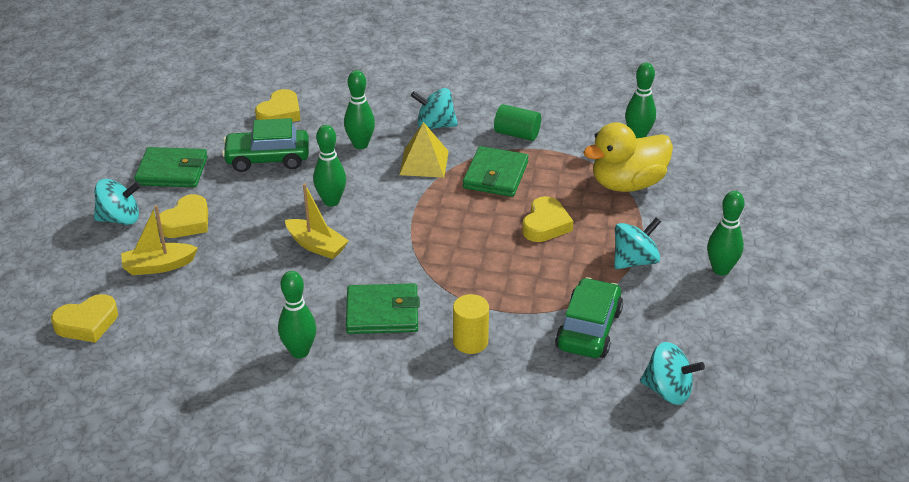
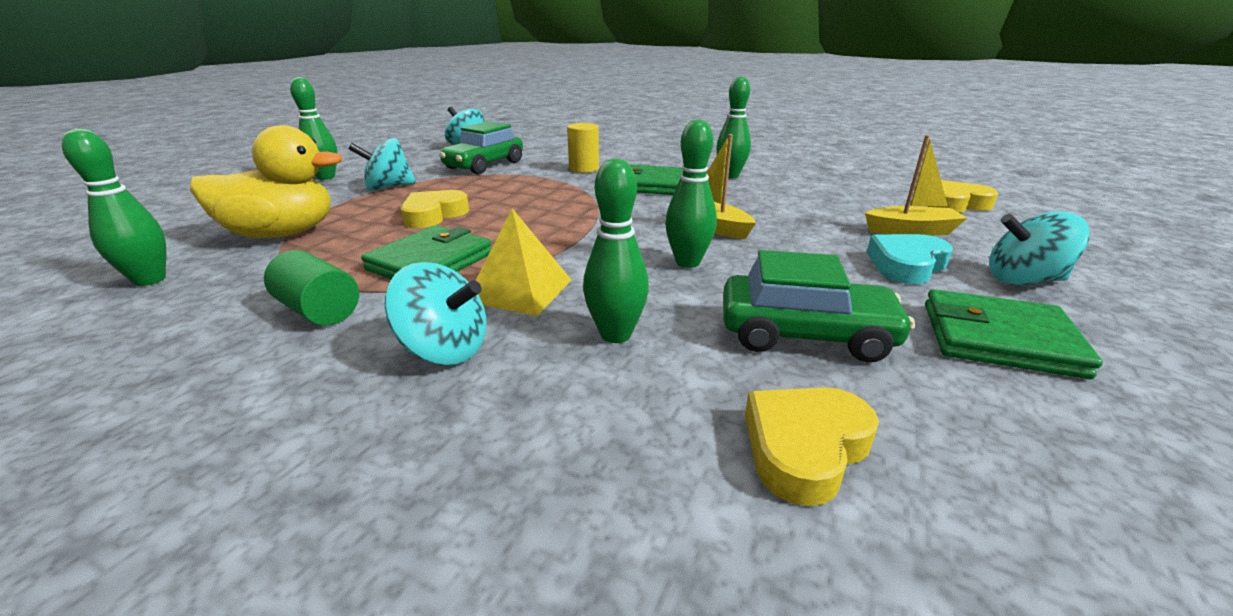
camera: 165 degrees left, 10 degrees down
yellow heart [156,194,208,238] -> turquoise heart [867,234,953,284]

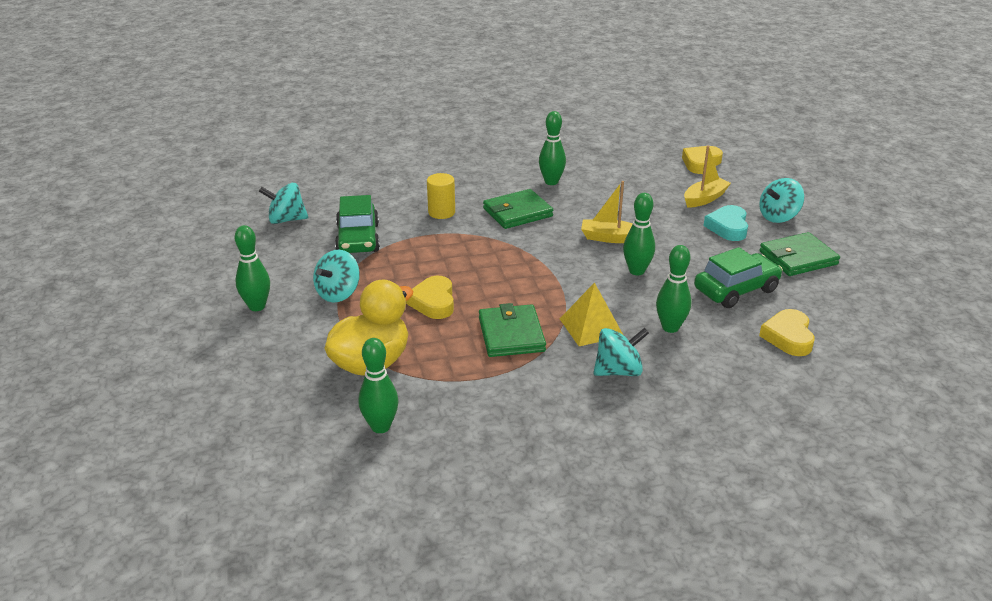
camera: 40 degrees left, 5 degrees up
green cylinder [264,250,359,325] -> none

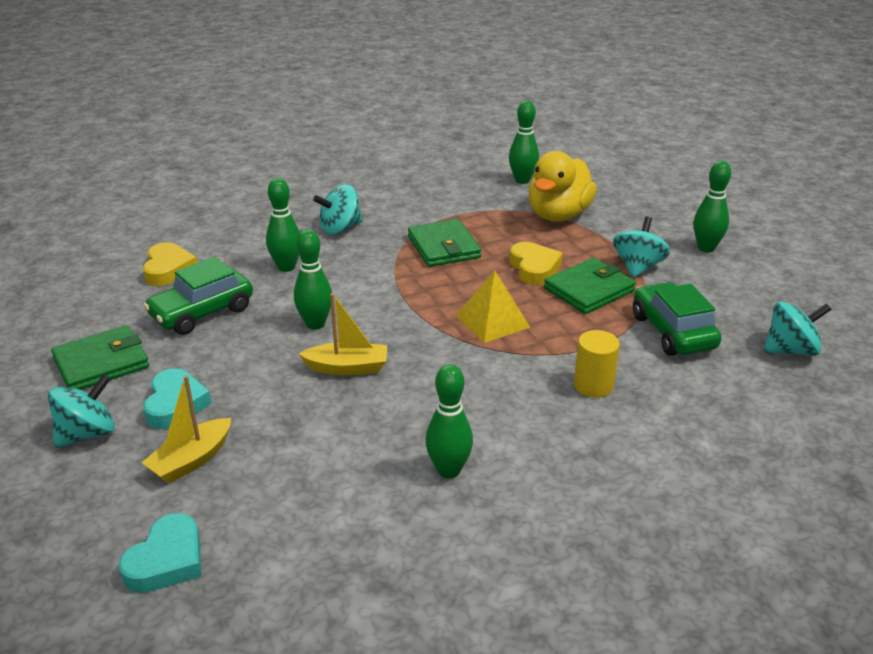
camera: 170 degrees right, 0 degrees up
green wallet [483,189,553,229] -> green wallet moved to [544,258,636,314]
yellow pyramid [560,282,623,346] -> yellow pyramid moved to [456,270,530,343]
yellow heart [682,146,723,174] -> turquoise heart [119,513,202,593]

